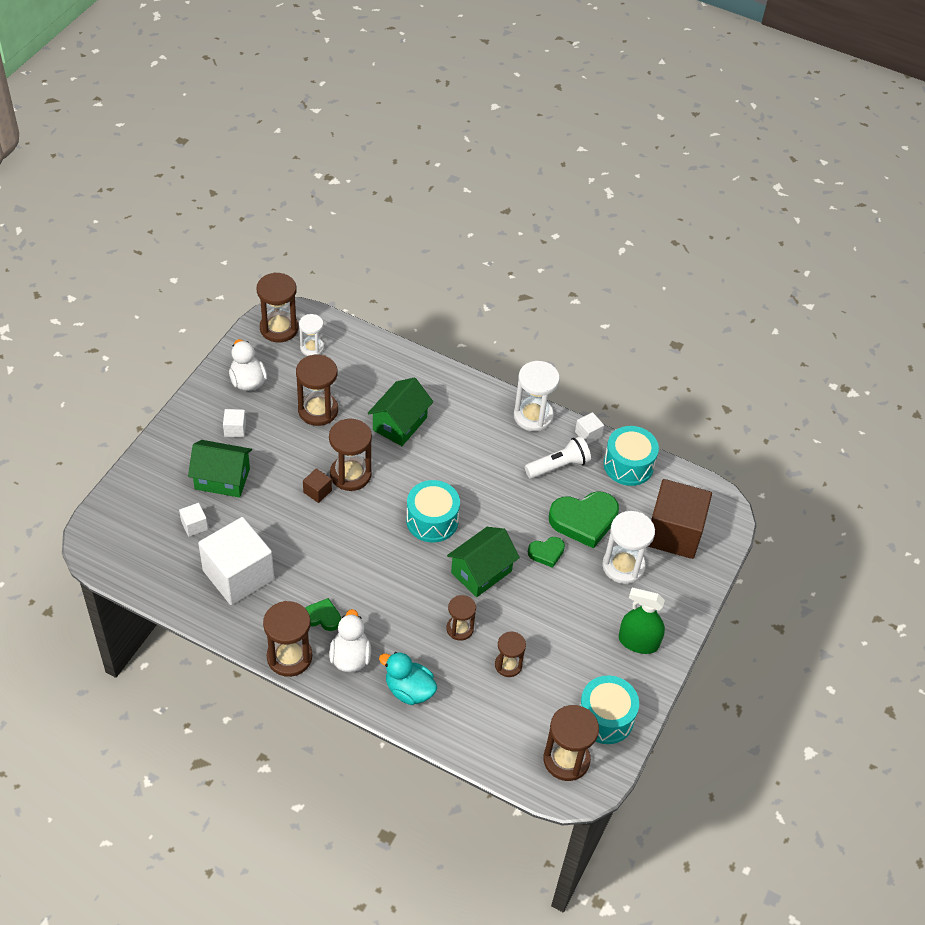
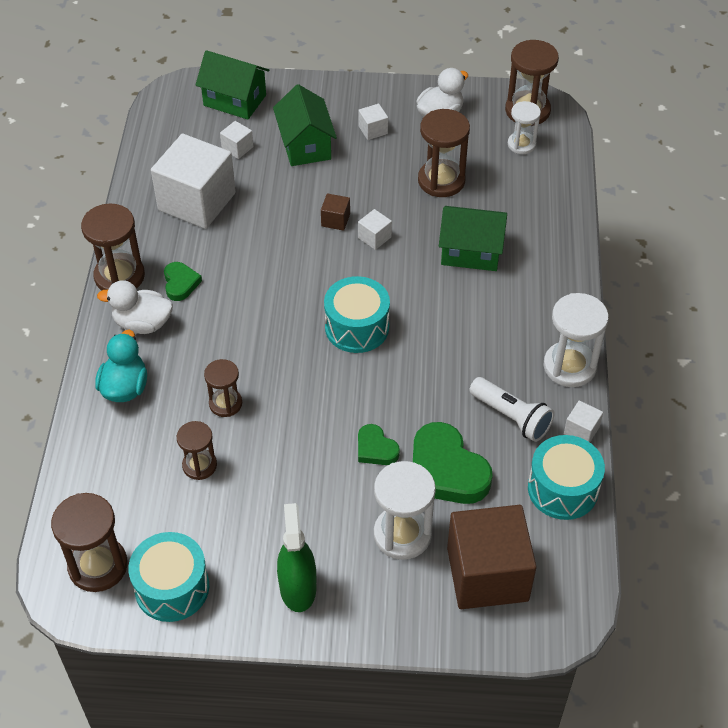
camera: 70 degrees right, 0 degrees up
brown hourglass [329,419,372,491] -> white cube [358,209,392,250]
white duck [329,609,371,672] -> white duck turned 150 degrees counterclockwise [97,280,173,334]
green house [447,527,520,597] -> green house moved to [196,50,270,120]

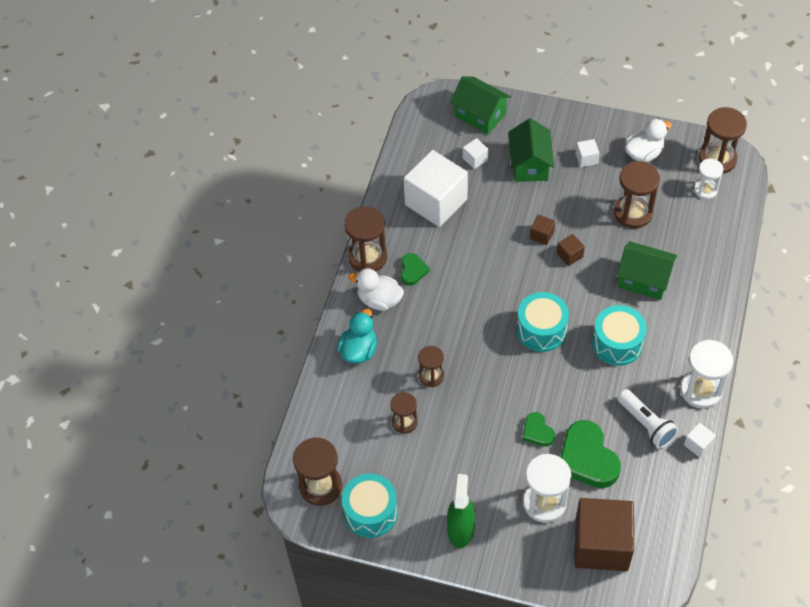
camera: 15 degrees right, 5 degrees up
white cube [358,209,392,250] -> brown cube [557,234,585,266]
turquoise drum [528,435,605,520] -> turquoise drum moved to [592,305,647,366]

